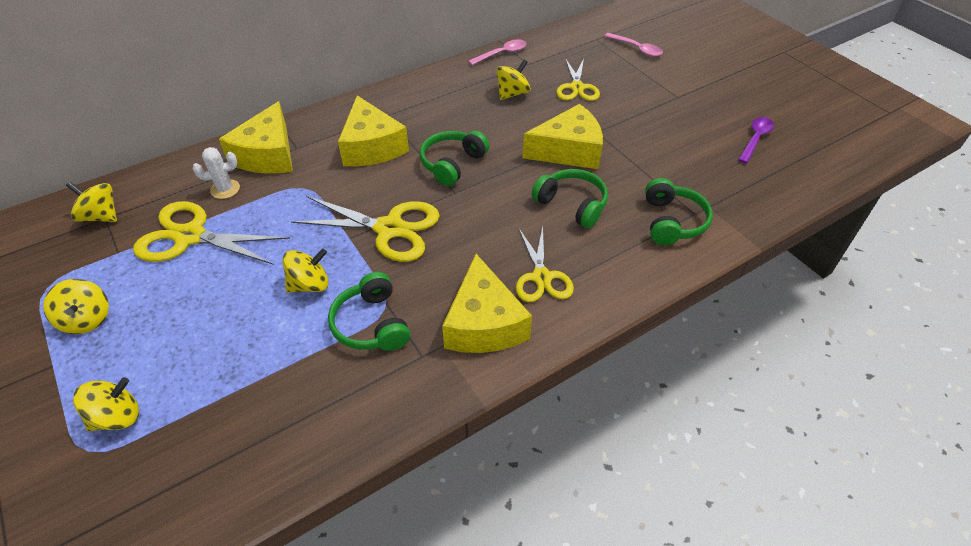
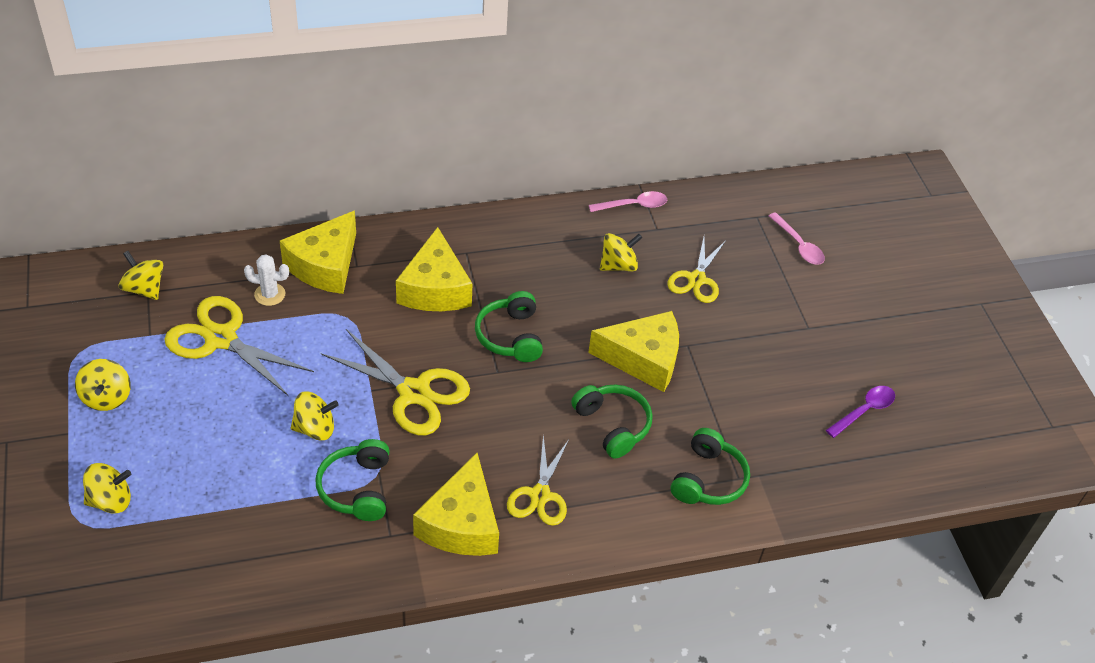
camera: 15 degrees right, 0 degrees up
green headphones [420,131,489,186] -> green headphones turned 60 degrees counterclockwise [475,291,543,362]

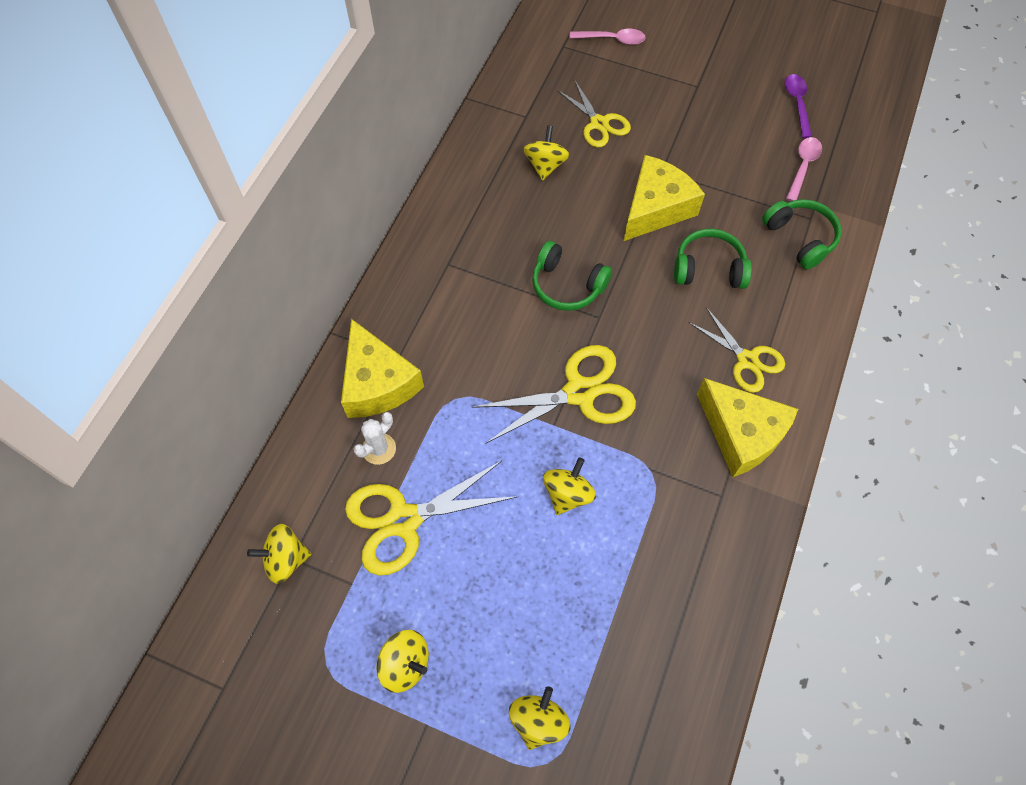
camera: 50 degrees left, 15 degrees up
green headphones [315,439,389,521] -> none
yellow cheese [396,227,473,311] -> none
pink spoon [589,191,667,212] -> pink spoon moved to [786,137,822,201]

